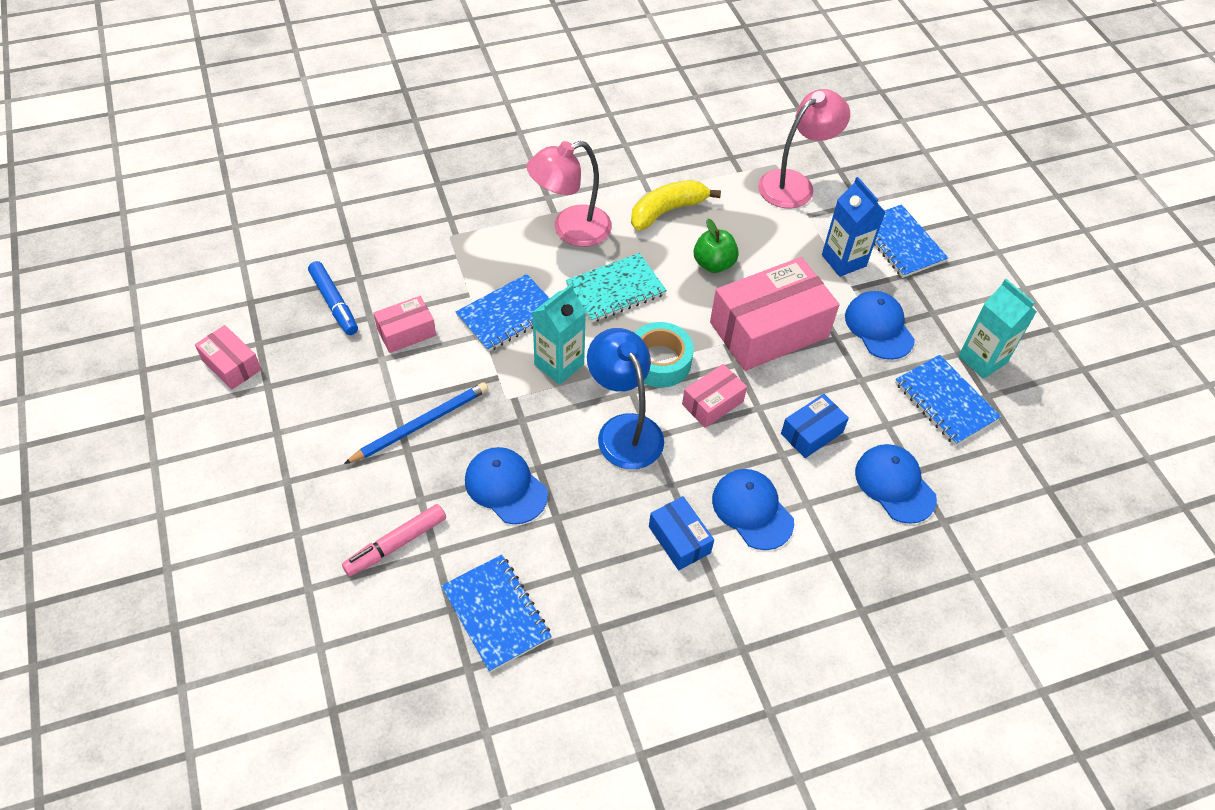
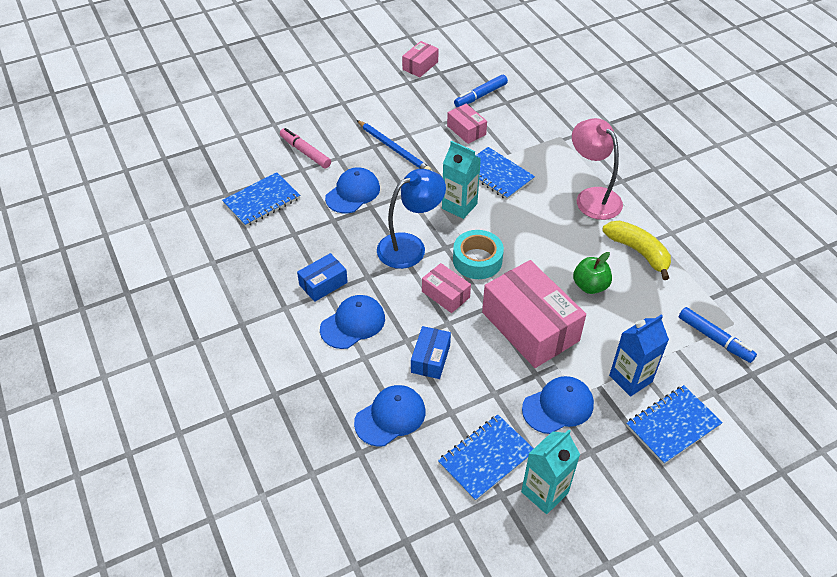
camera: 85 degrees right, 5 degrees down
turquoise notebook [566,253,667,322] -> none
pink lamp [758,89,850,208] -> blue marker [679,307,757,363]
blue box [781,394,849,458] -> blue box turned 60 degrees clockwise [411,326,451,379]

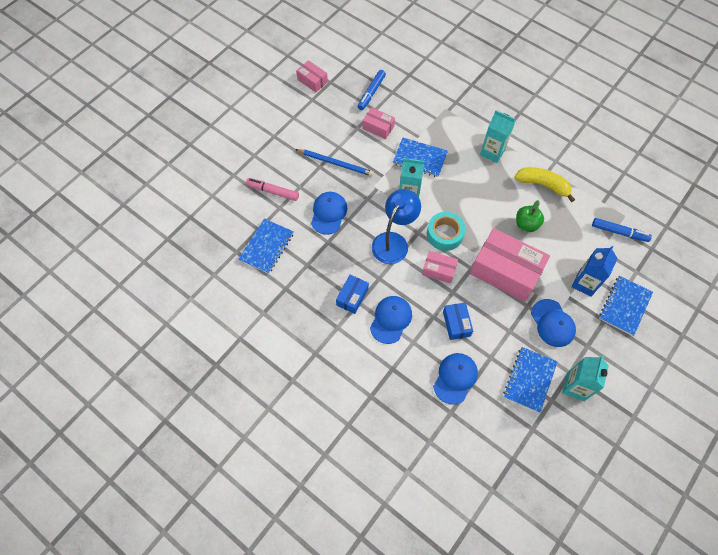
camera: 25 degrees left, 15 degrees up
pink box [402,41,439,77] -> pink box turned 60 degrees counterclockwise [296,60,328,92]
blue cap [522,376,594,434] -> blue cap turned 120 degrees clockwise [531,299,576,347]
pink lamp [572,118,623,220] -> turquoise carton [480,110,515,163]

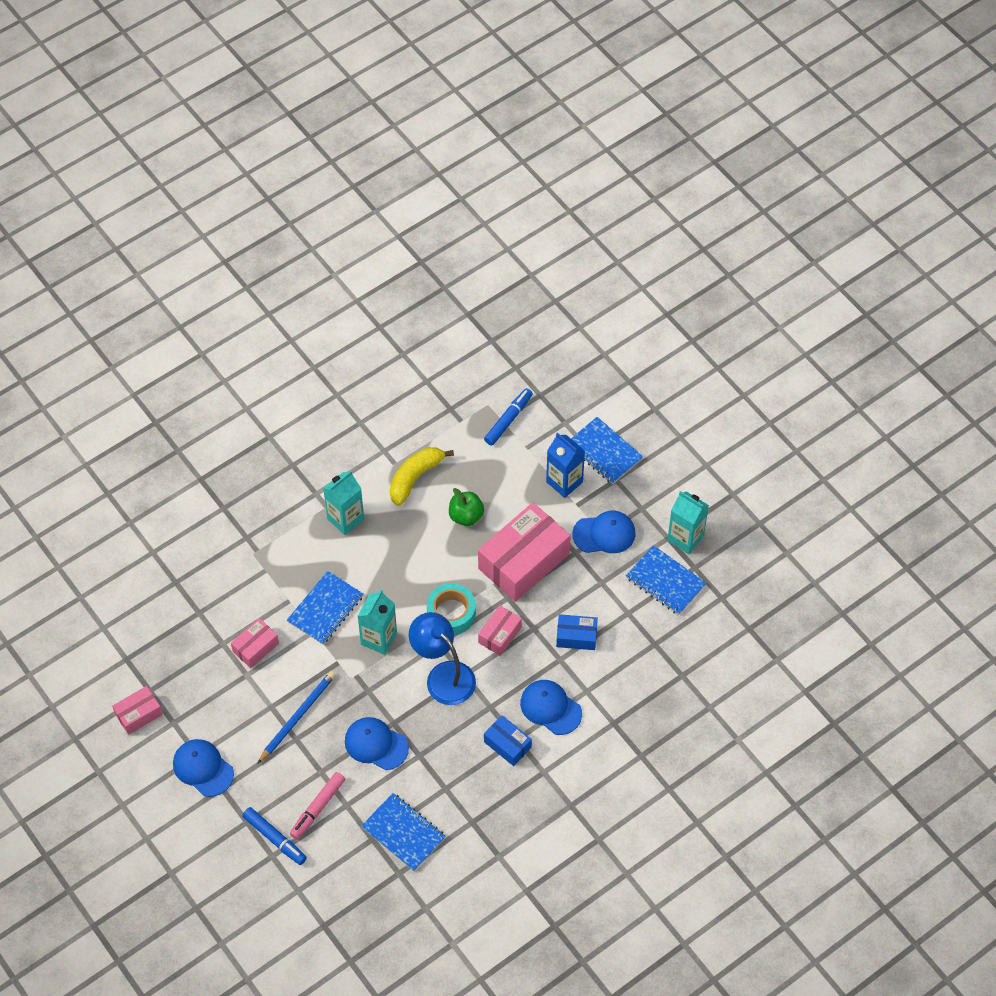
camera: 75 degrees left, 5 degrees down
blue marker [358,70,386,110] -> blue marker moved to [242,807,307,865]
blue cap [433,353,478,405] -> blue cap moved to [173,739,234,797]

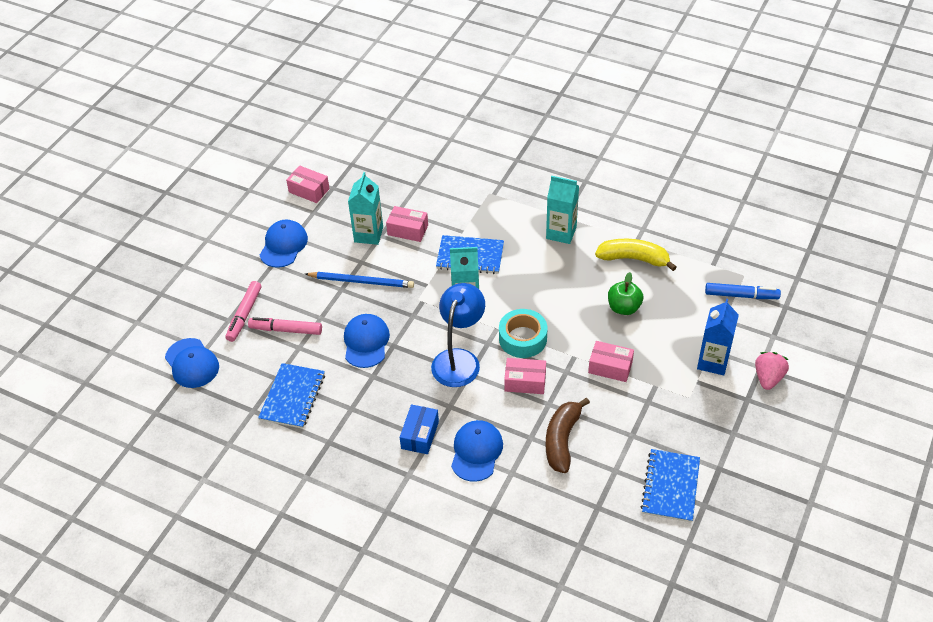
camera: 65 degrees right, 10 degrees down
blue marker [242,807,307,865] -> pink marker [226,281,262,342]
pink box [478,502,571,602] -> pink box [588,341,634,382], size x0.50
blue box [556,614,598,650] -> brown banana [546,398,590,473]
blue notebook [571,417,643,484] -> pink strawberry [755,352,789,390]
blue cap [572,511,635,553] -> blue cap moved to [165,338,219,388]
turquoise carton [667,491,709,554] -> turquoise carton moved to [348,172,383,245]

